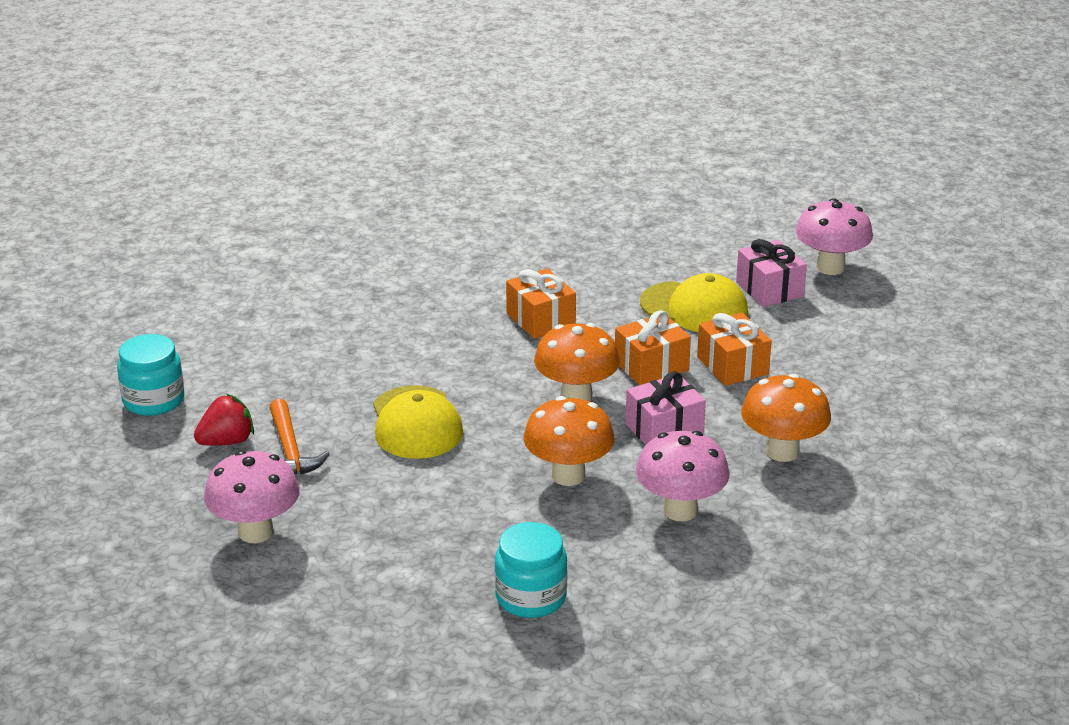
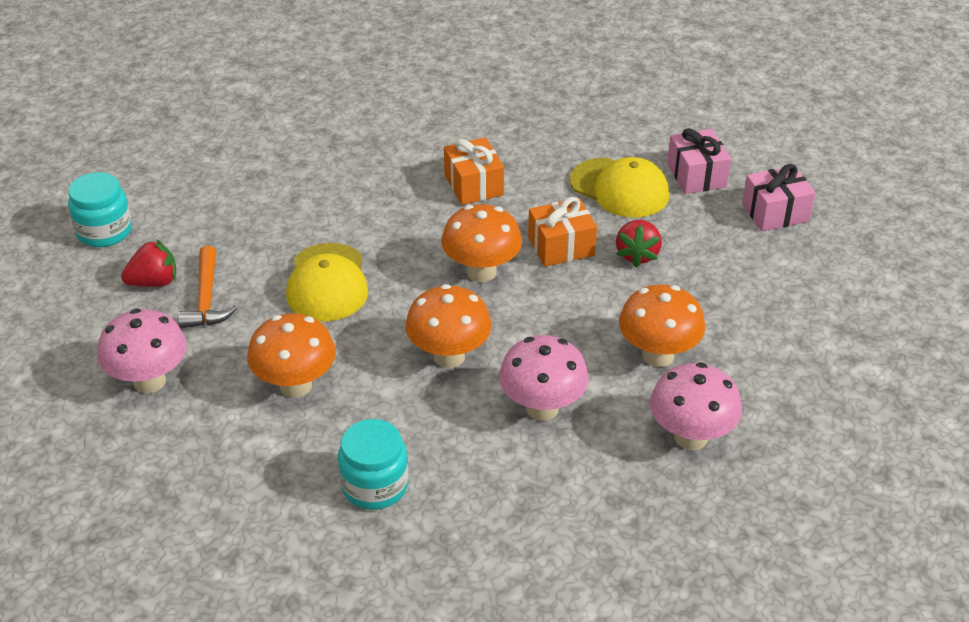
camera: 10 degrees right, 10 degrees up
pink gift [625,371,706,445] -> pink gift moved to [742,164,815,231]
orange gift [697,313,772,386] -> red strawberry [616,220,662,267]
pink mushroom [795,198,873,275] -> pink mushroom moved to [650,362,742,450]
none -> orange mushroom [247,313,336,398]

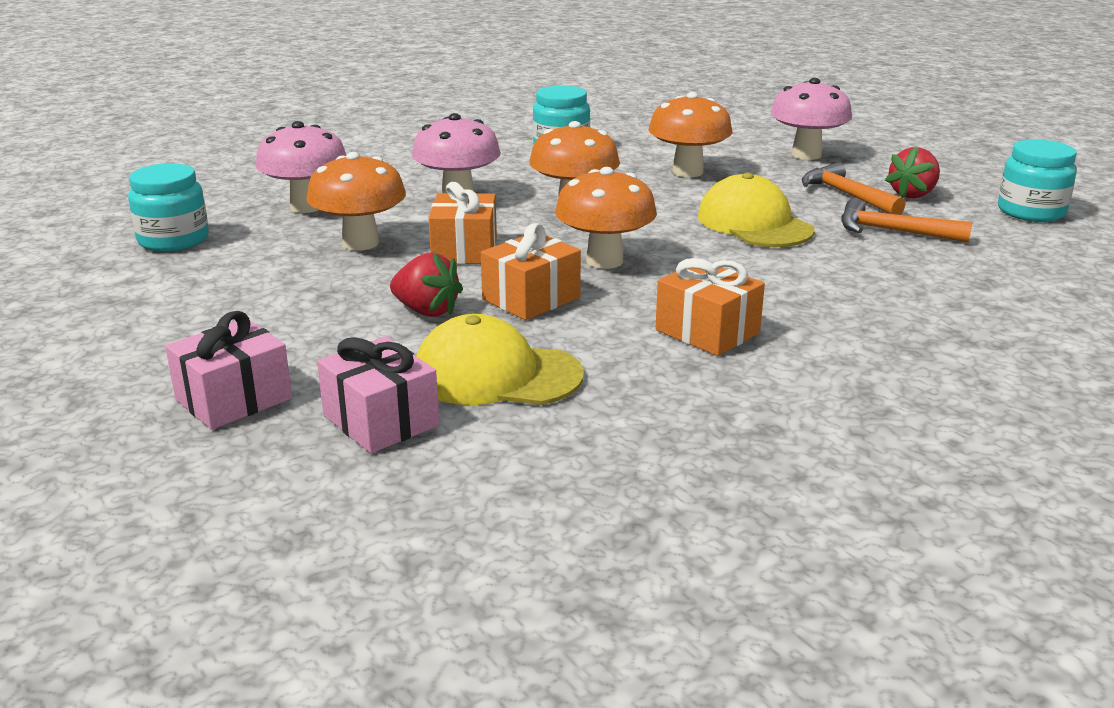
camera: 155 degrees right, 15 degrees down
red strawberry [616,220,662,267] -> red strawberry turned 135 degrees clockwise [390,252,463,317]
none -> turquoise jar [128,163,209,252]
none -> orange gift [429,182,497,264]
none -> orange hammer [841,198,973,243]

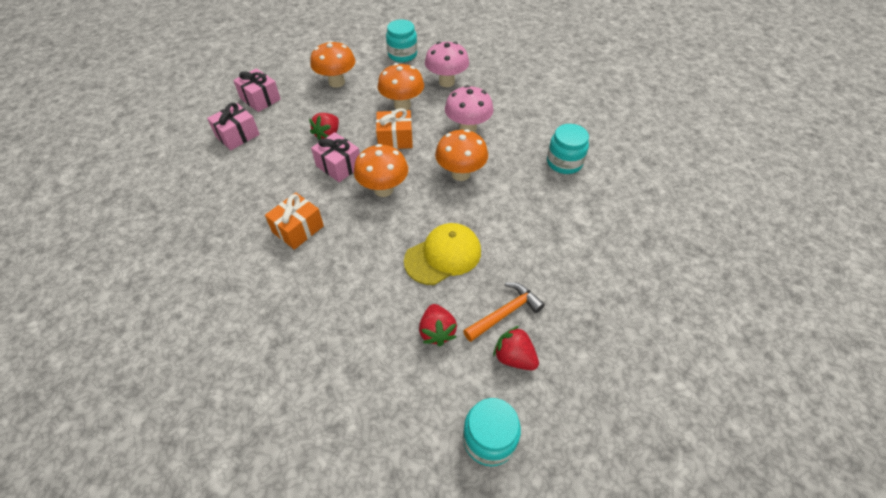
camera: 85 degrees right, 25 degrees up
yellow cap [416,314,584,405] -> none
orange gift [481,223,581,320] -> pink gift [311,132,360,182]
orange mushroom [649,92,733,177] -> orange mushroom moved to [310,41,355,88]
pink mushroom [770,78,852,160] -> none
orange hammer [841,198,973,243] -> red strawberry [419,304,457,347]

